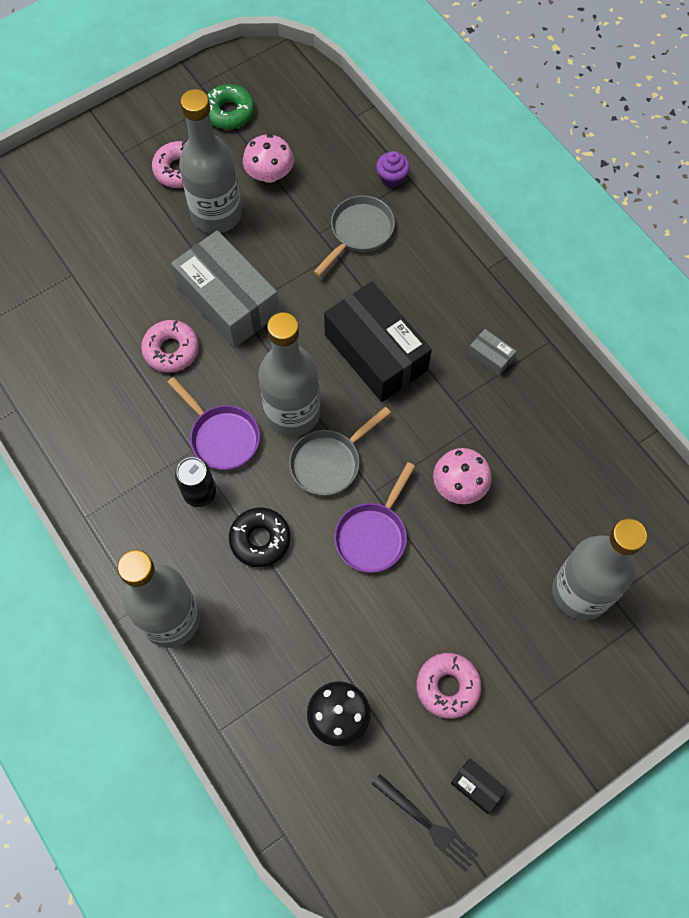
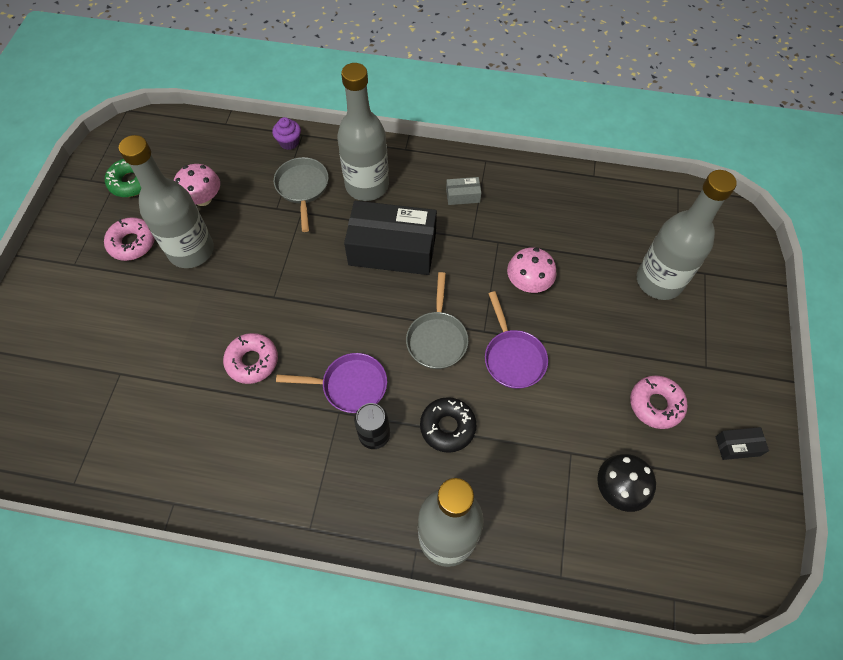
camera: 45 degrees left, 5 degrees down
grey box [171,230,279,348] -> none
grey bottle [258,312,320,437] -> grey bottle moved to [337,63,389,201]
black fork [372,774,479,872] -> none

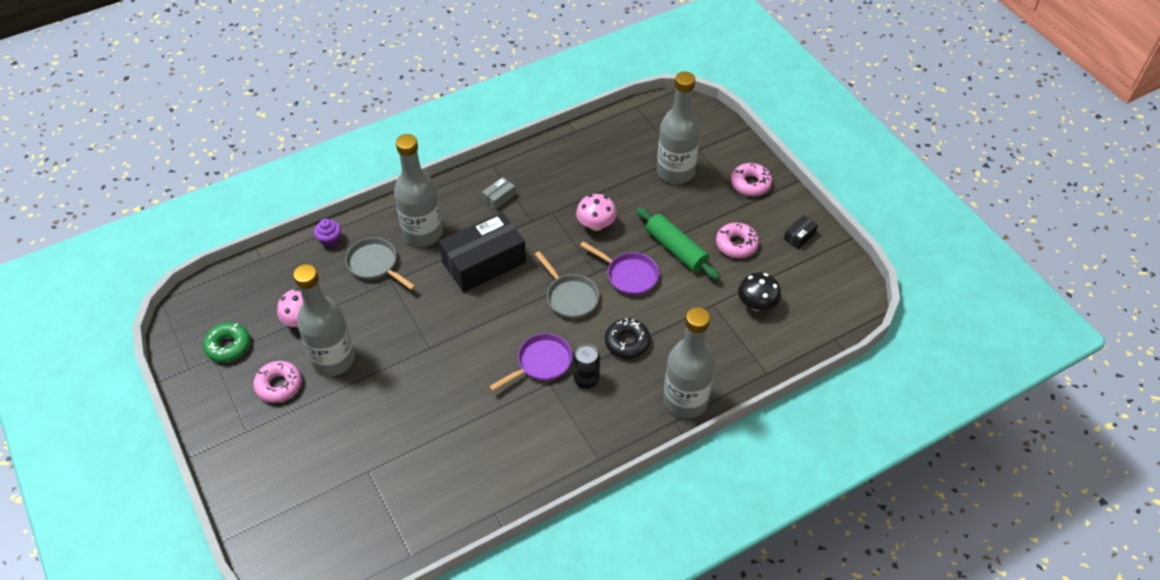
camera: 40 degrees left, 10 degrees down
pink donut [223,333,278,384] -> pink donut moved to [731,163,772,196]
none -> green rolling pin [636,207,720,280]

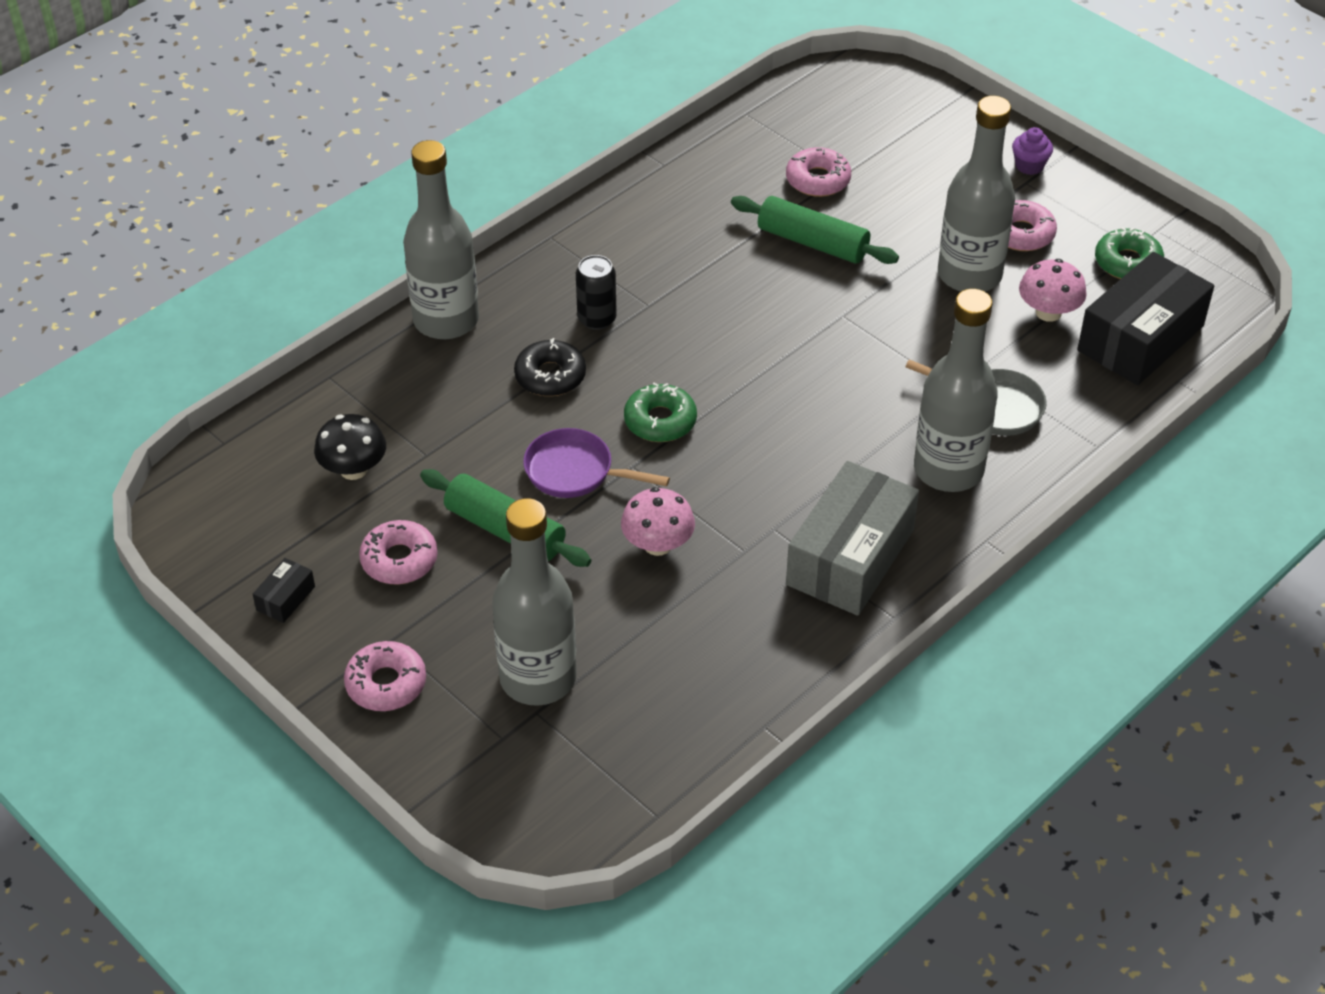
camera: 165 degrees right, 5 degrees down
purple cupcake [314,219,341,247] -> purple cupcake moved to [1012,127,1053,175]
black box [439,212,526,293] -> black box moved to [1077,252,1214,385]
grey box [482,177,515,210] -> grey box [786,461,919,616], size x2.42
purple pan [489,333,572,391] -> none
grey pan [535,251,599,319] -> green donut [624,383,697,442]
none -> green rolling pin [731,196,899,264]
none -> pink donut [786,147,851,197]

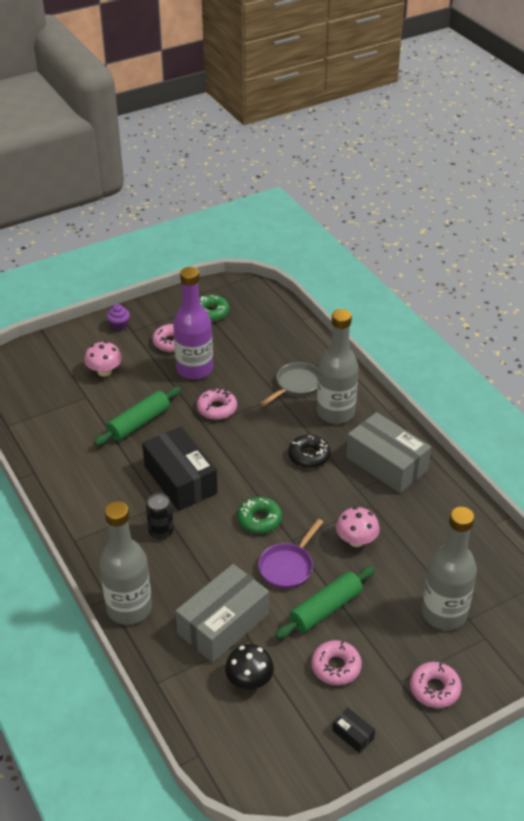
camera: 75 degrees left, 5 degrees down
black donut [514,338,586,396] -> black donut moved to [288,435,331,468]
pink donut [786,147,851,197] -> pink donut moved to [197,388,237,420]
grey bottle [938,96,1015,292] -> purple bottle [173,267,213,379]
pink mushroom [1019,259,1087,322] -> pink mushroom moved to [84,341,122,377]
black box [1077,252,1214,385] -> black box moved to [142,427,218,511]
none -> grey box [175,564,269,663]

